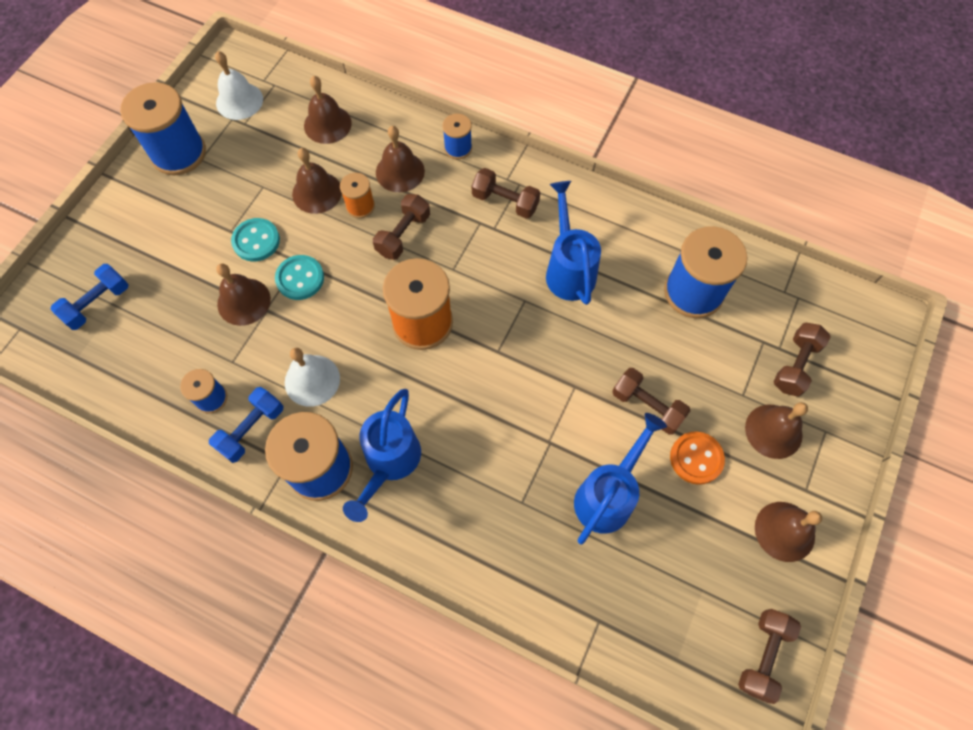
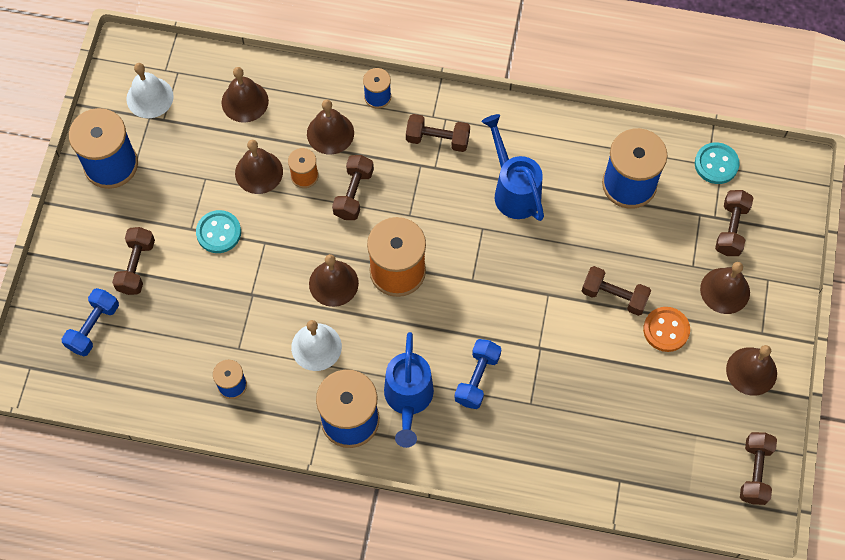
camera: 15 degrees left, 0 degrees up
blue dumbbell [209,387,283,463] -> blue dumbbell moved to [454,339,501,409]
brown bell [217,263,271,326] -> brown bell moved to [309,254,359,307]
turquoise button [275,255,324,300] -> turquoise button moved to [695,142,740,184]
blue watering can [574,413,667,544] -> none
none -> brown dumbbell [112,227,155,295]

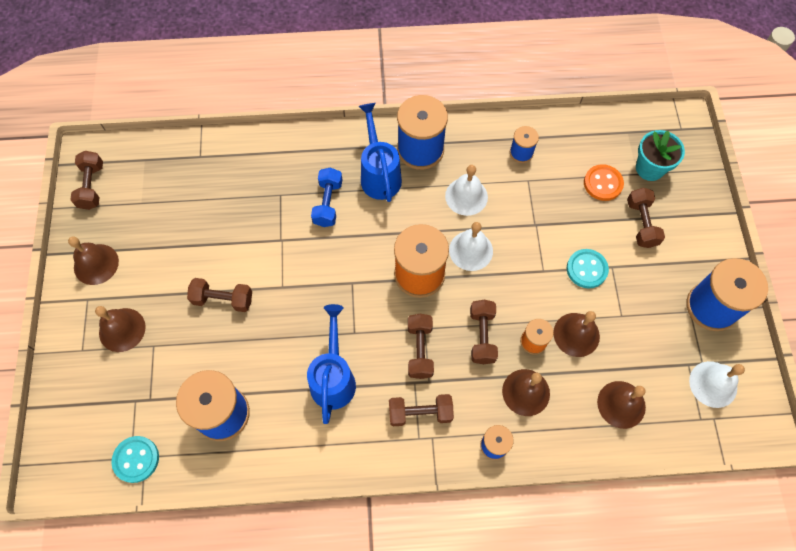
camera: 165 degrees right, 0 degrees up
blue dumbbell [62,288,119,356] -> turquoise flower pot [636,130,685,181]
brown bell [309,254,359,307] -> white bell [449,222,493,271]
blue watering can [481,114,544,221] -> blue watering can turned 135 degrees counterclockwise [307,304,356,424]
orange button [643,307,690,352] -> orange button moved to [584,164,624,201]
brown dumbbell [715,190,753,256] -> brown dumbbell moved to [408,314,434,379]

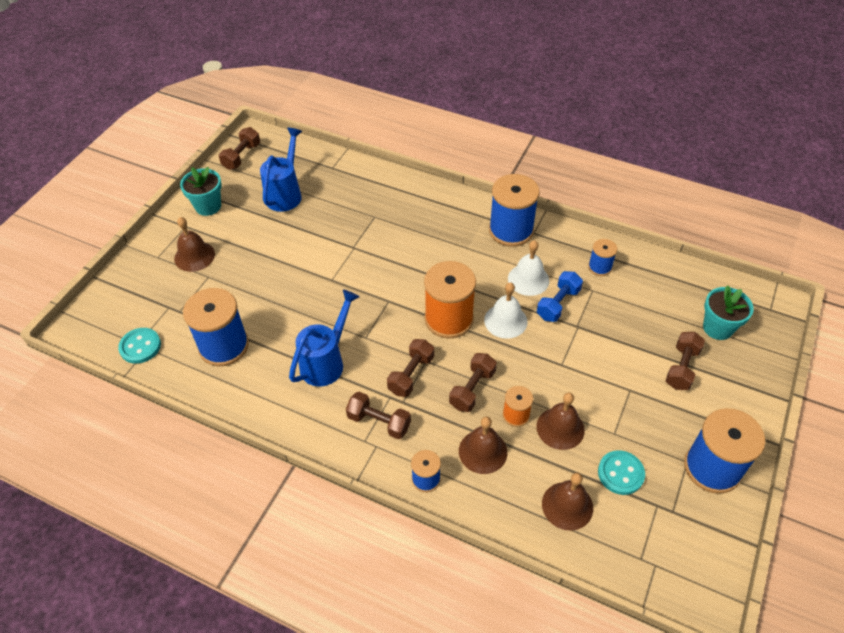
camera: 30 degrees right, 15 degrees down
brown bell [68,236,119,285] -> turquoise flower pot [180,167,222,216]
brown dumbbell [187,278,252,312] -> none
blue dumbbell [311,168,342,227] -> blue dumbbell moved to [537,271,583,322]
blue watering can [359,103,402,202] -> blue watering can moved to [260,128,302,212]
turquoise button [567,249,609,289] -> turquoise button moved to [598,450,645,495]
orange button [584,164,624,201] -> none
white bell [689,361,745,408] -> none

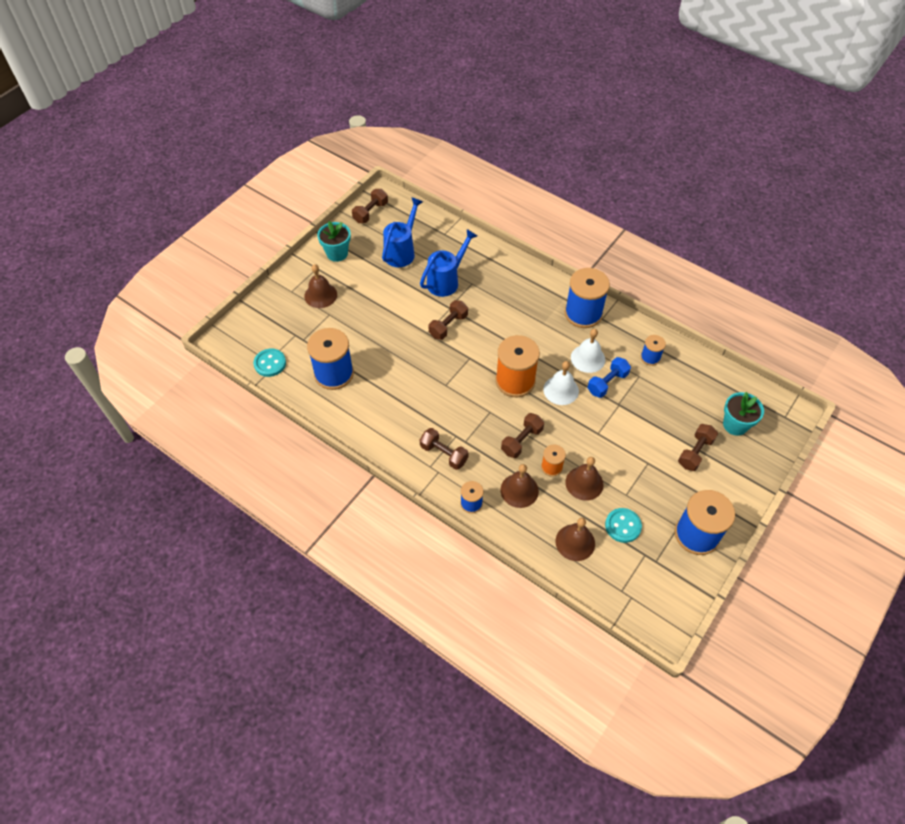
camera: 10 degrees right, 5 degrees up
blue watering can [289,289,360,386] -> blue watering can moved to [420,229,477,297]
brown dumbbell [387,339,434,397] -> brown dumbbell moved to [429,300,468,340]

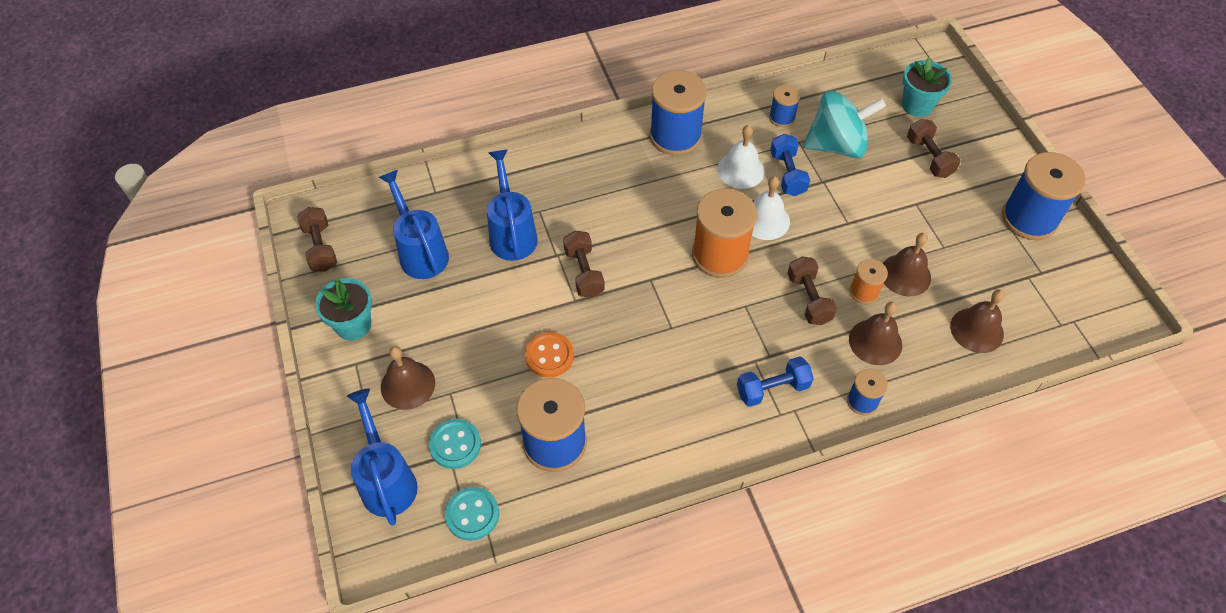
camera: 55 degrees left, 0 degrees up
brown dumbbell [420,428,468,470] -> blue dumbbell [737,356,814,407]
turquoise button [605,508,642,543] -> turquoise button moved to [429,419,481,469]
none -> blue watering can [347,389,418,526]
none -> orange button [525,332,574,378]
none -> turquoise spinning top [803,90,886,158]

